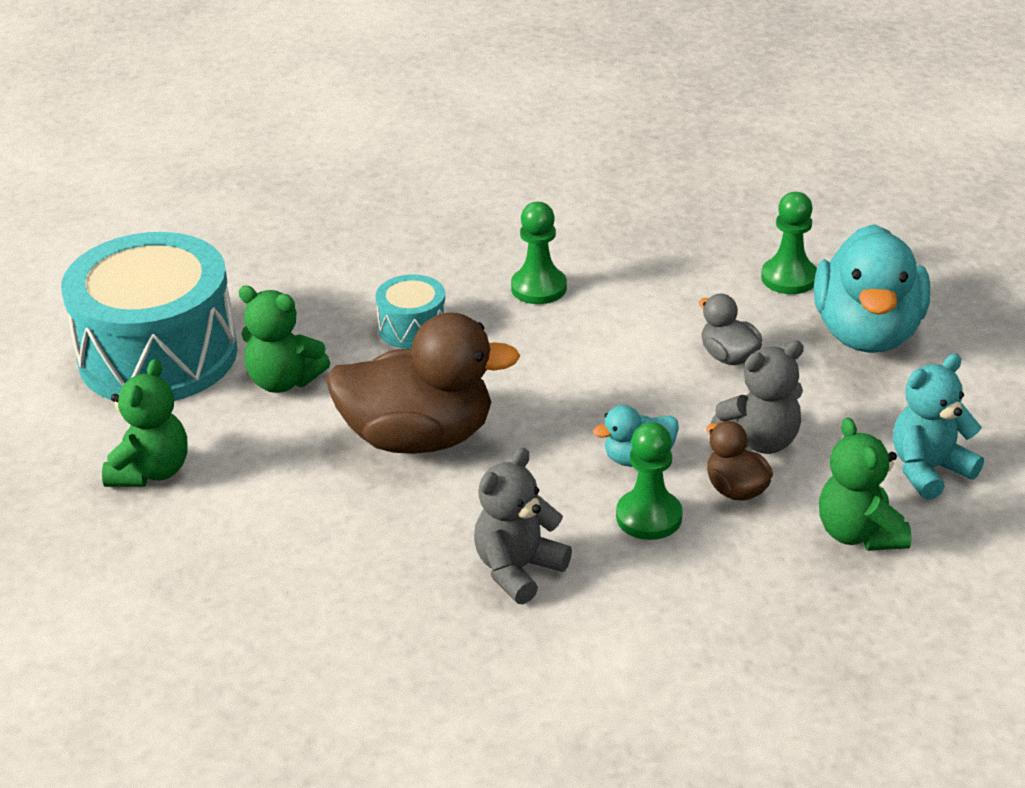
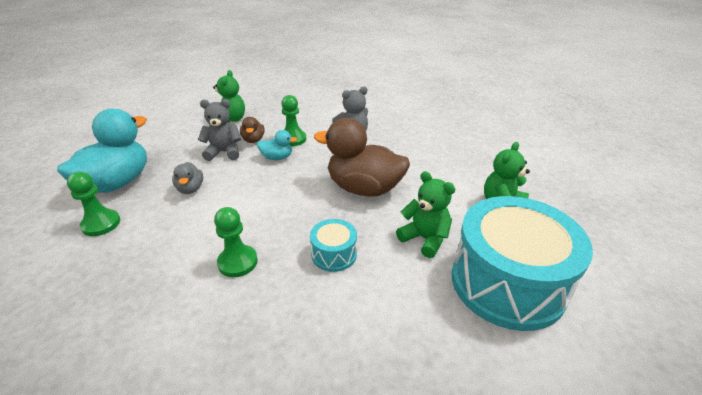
camera: 160 degrees left, 0 degrees up
turquoise teddy bear [893,354,984,500] -> none

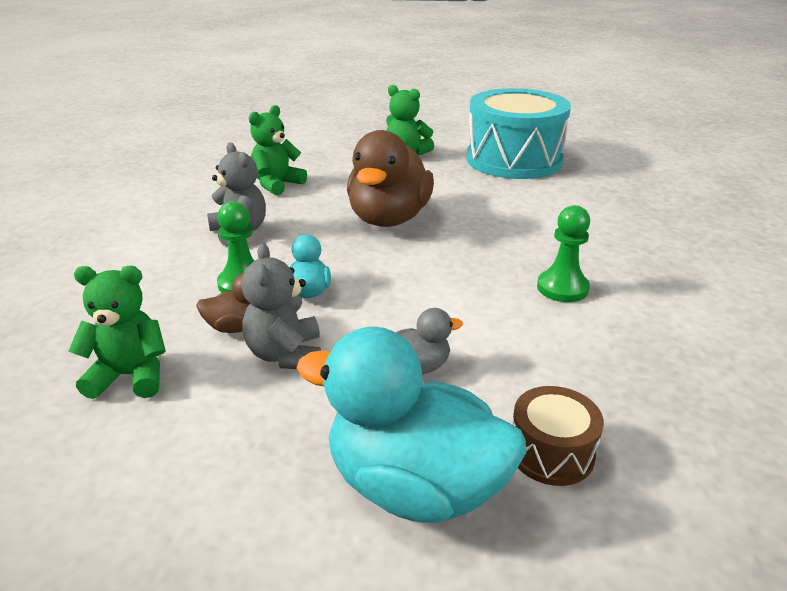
camera: 95 degrees left, 5 degrees down
green pawn [67,172,120,236] -> brown drum [512,386,604,486]
turquoise drum [310,219,357,272] -> none
green teddy bear [396,171,455,258] -> green teddy bear moved to [249,105,307,195]

